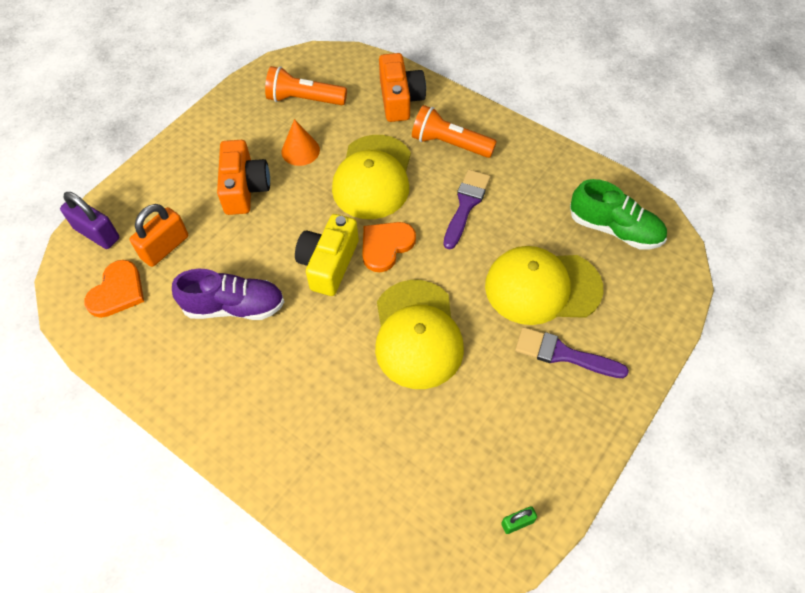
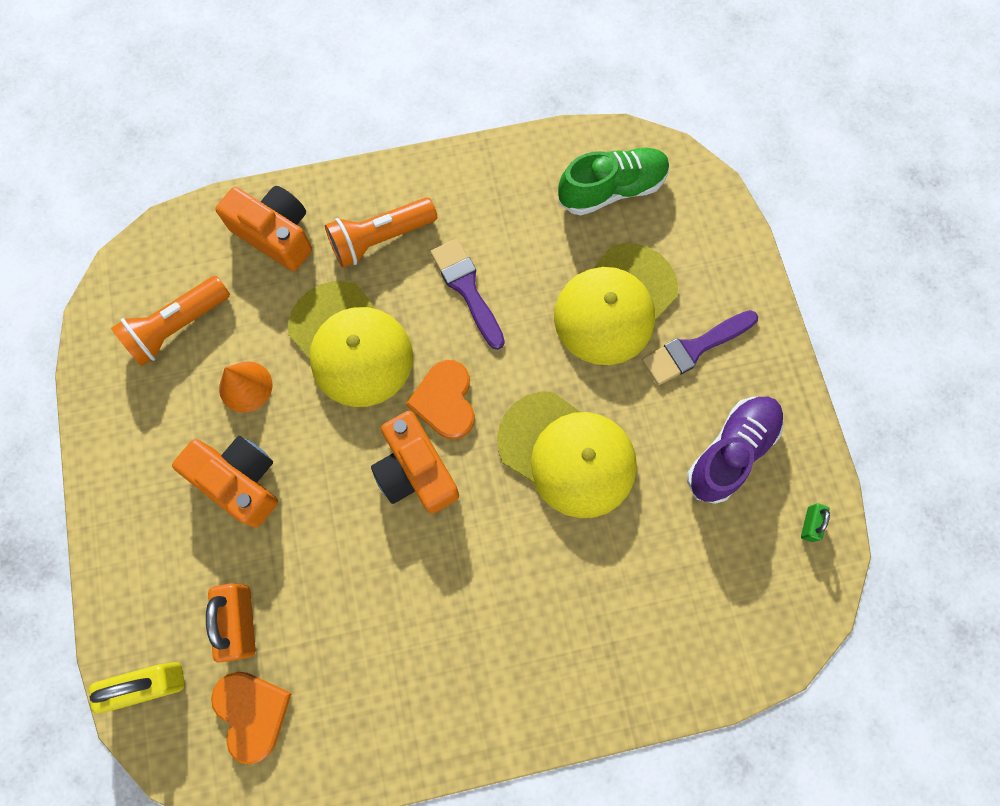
camera: 50 degrees left, 15 degrees up
purple padlock [60,192,119,249] -> yellow padlock [89,662,185,714]
purple shoe [172,269,284,320] -> purple shoe moved to [687,397,784,504]
yellow camera [295,214,359,296] -> orange camera [371,411,459,514]

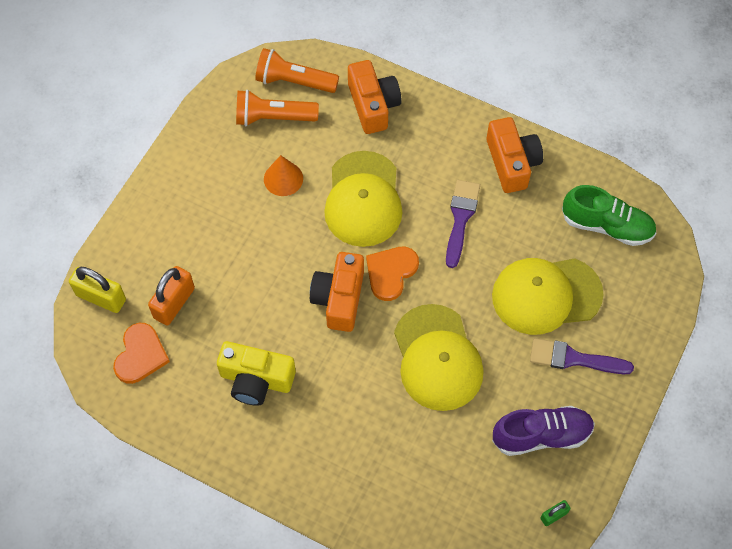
camera: 40 degrees right, 10 degrees down
orange camera [172,436,278,528] -> orange camera moved to [487,117,543,193]
orange flashlight [325,197,437,268] -> orange flashlight moved to [255,48,339,93]
none -> yellow camera [217,341,296,406]

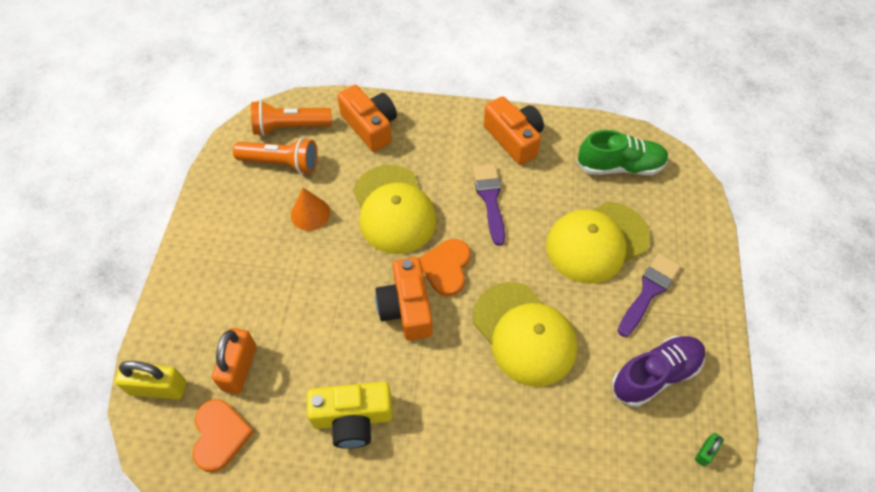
camera: 20 degrees left, 5 degrees down
orange flashlight [236,90,319,126] -> orange flashlight turned 150 degrees counterclockwise [233,138,318,174]
purple brush [530,338,634,374] -> purple brush turned 135 degrees clockwise [617,253,681,337]

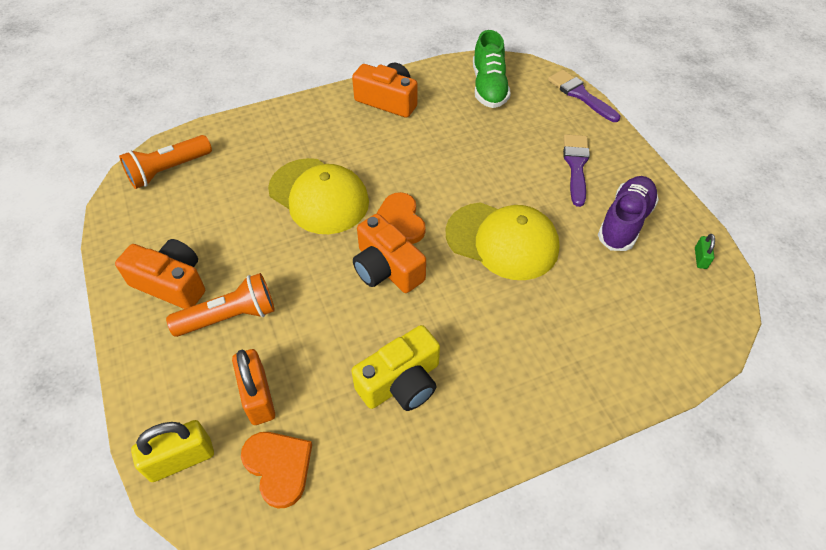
camera: 30 degrees left, 5 degrees down
orange flashlight [233,138,318,174] -> orange flashlight moved to [166,273,275,337]
orange cone [291,188,330,231] -> none
orange camera [337,85,397,152] -> orange camera moved to [115,239,205,309]
purple brush [473,164,505,246] -> purple brush moved to [548,70,620,122]
yellow cap [546,202,650,284] -> none
green shoe [577,130,669,175] -> green shoe turned 120 degrees clockwise [473,30,511,108]

